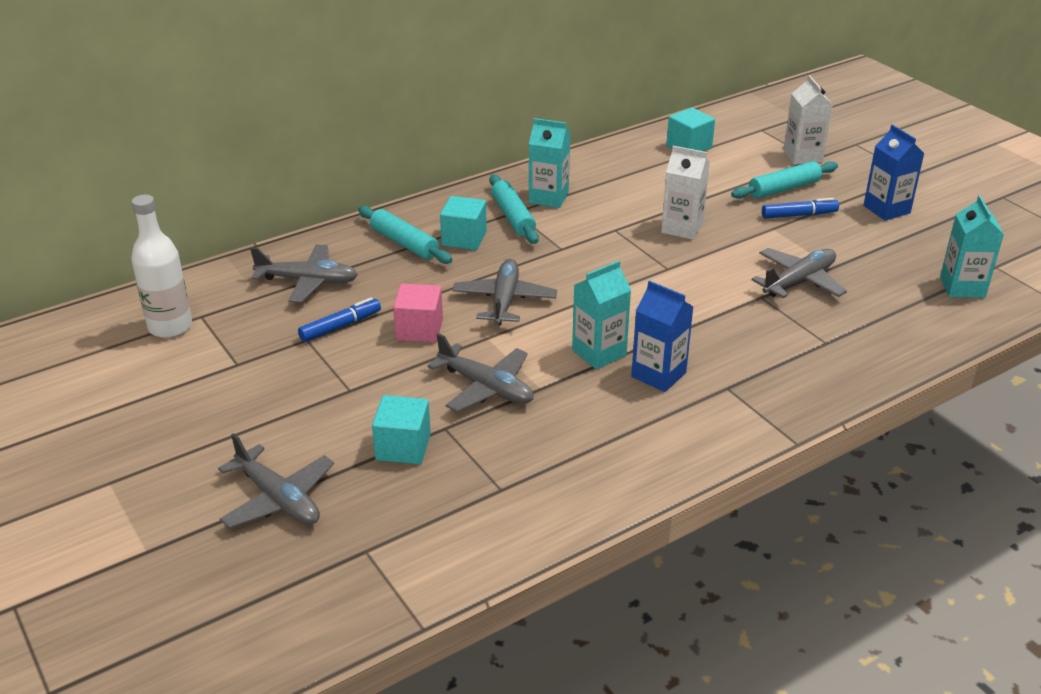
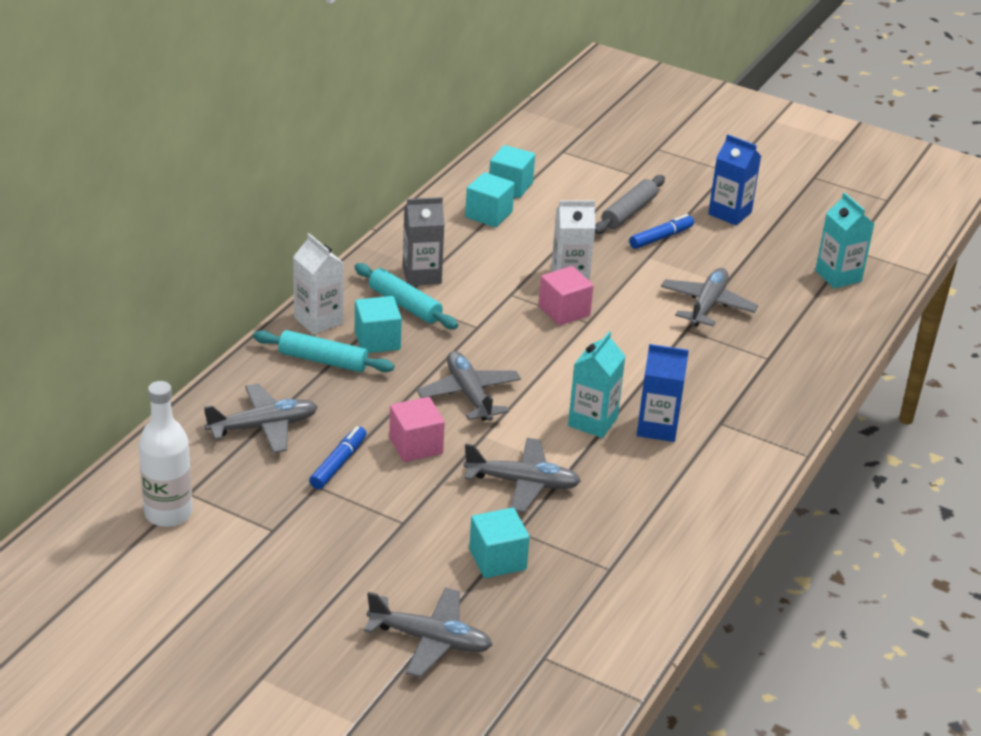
camera: 30 degrees left, 0 degrees up
turquoise carton [529,118,570,208] -> grey carton [403,197,445,286]
turquoise rolling pin [731,161,838,199] -> grey rolling pin [595,175,665,234]
white carton [783,75,833,165] -> white carton moved to [293,233,344,335]
none -> turquoise cube [465,172,515,227]
none -> pink cube [539,266,594,325]

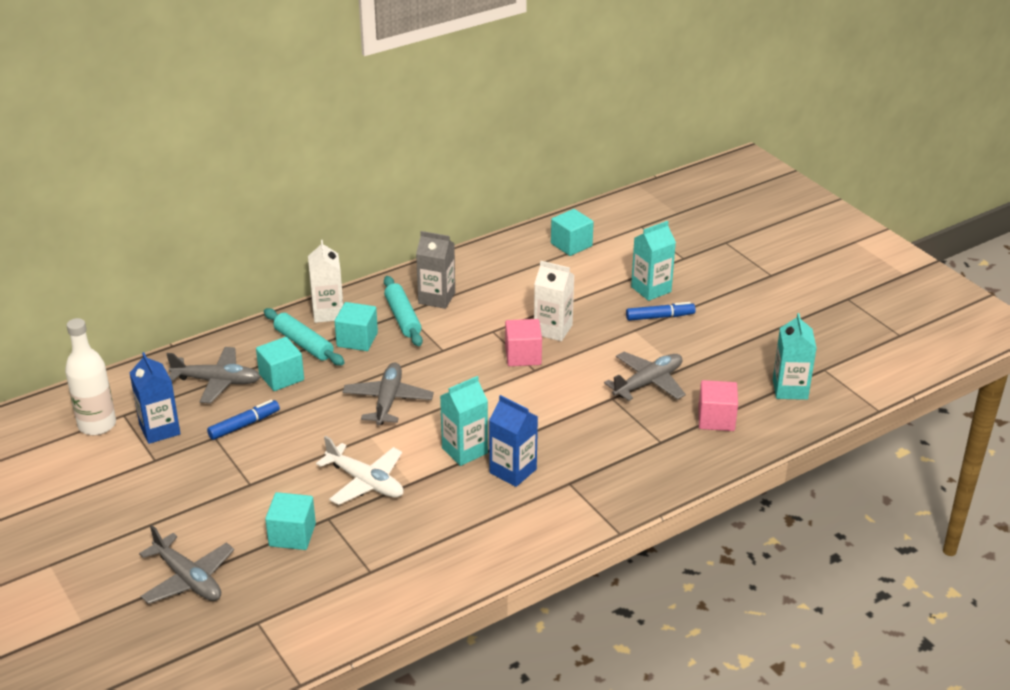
camera: 30 degrees right, 0 degrees up
pink cube [389,397,445,462] -> pink cube moved to [698,380,738,431]
grey plane [463,438,581,513] -> white plane [316,436,403,505]
turquoise cube [465,172,515,227] -> turquoise cube moved to [256,337,304,391]
grey rolling pin [595,175,665,234] -> turquoise carton [631,221,676,301]
blue carton [708,134,761,225] -> blue carton moved to [130,352,181,444]

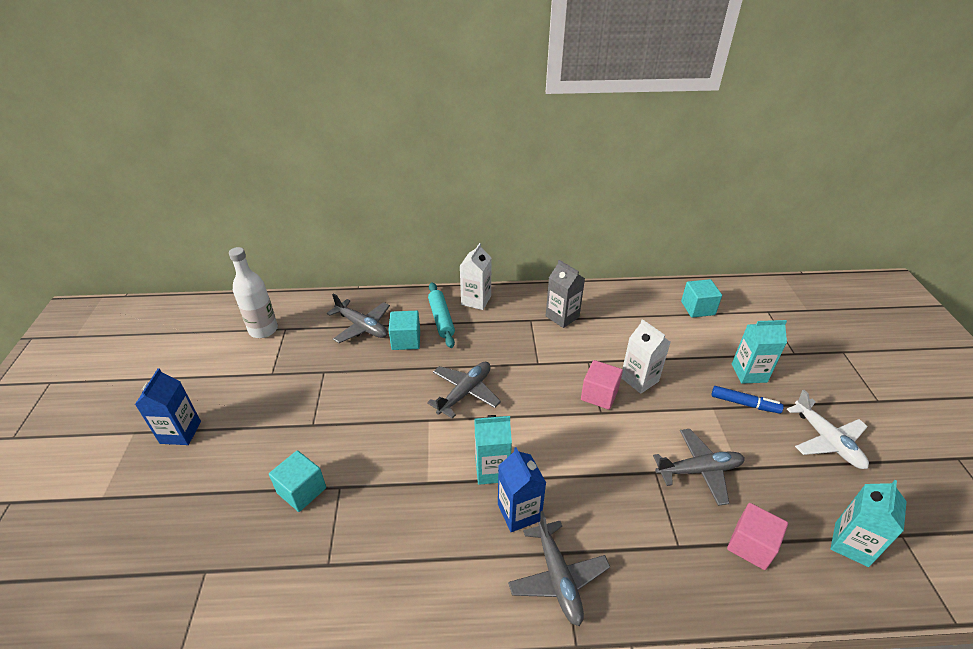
camera: 30 degrees right, 5 degrees up
blue carton [130,352,181,444] -> blue carton moved to [135,368,201,445]
grey plane [139,525,234,604] -> grey plane moved to [508,511,610,626]
blue marker [207,400,280,440] -> none
white plane [316,436,403,505] -> white plane moved to [787,390,869,469]
turquoise cube [335,302,378,351] -> none
turquoise rolling pin [384,276,423,346] -> none

